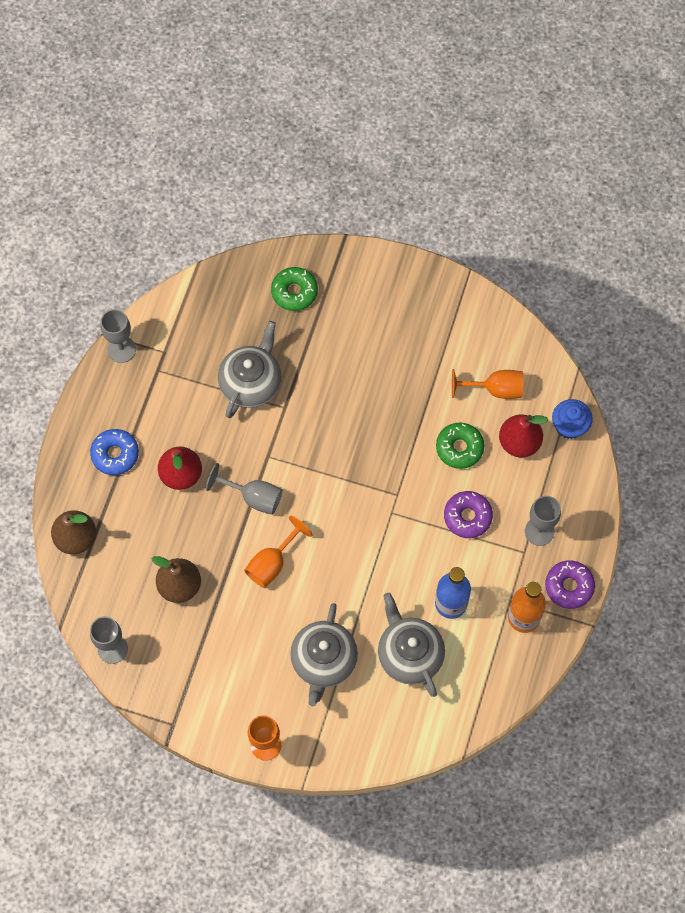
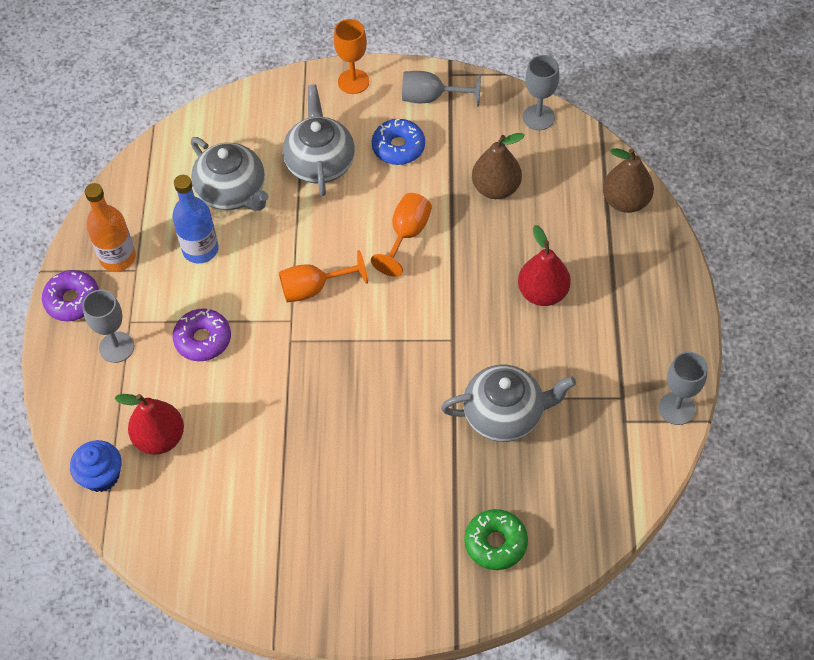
camera: 165 degrees right, 10 degrees down
blue donut [90,429,139,475] -> blue donut moved to [372,119,425,165]
grey goblet [206,463,282,515] -> grey goblet moved to [402,71,481,107]
grey teapot [218,321,282,418] -> grey teapot turned 105 degrees counterclockwise [441,365,576,442]
green donut [436,422,484,469] -> none
orange goblet [452,369,523,399] -> orange goblet moved to [279,250,368,302]

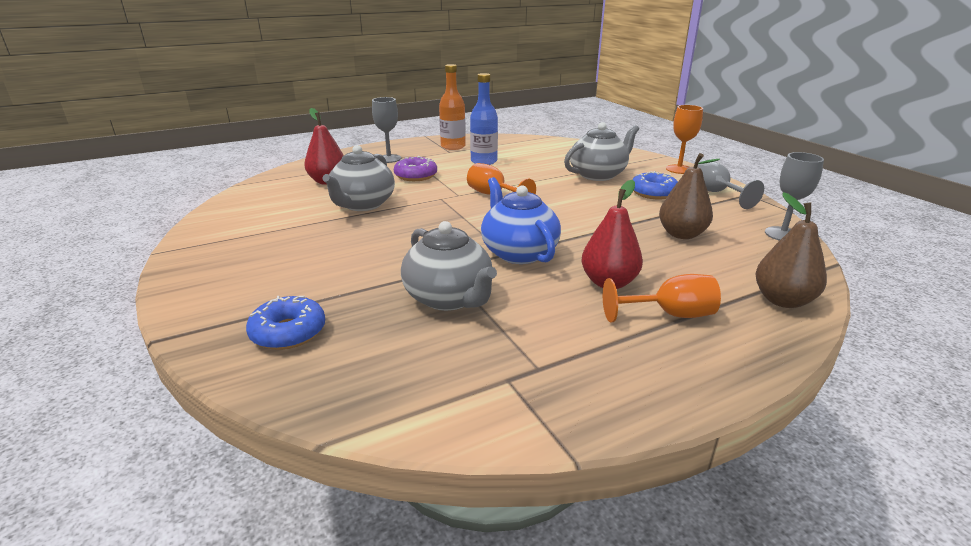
camera: 60 degrees right, 30 degrees down
purple donut [42,270,99,321] -> none
blue cupcake [70,440,122,492] -> none
grey teapot [191,137,269,211] -> grey teapot moved to [322,145,395,211]
orange goblet [371,193,432,277] -> orange goblet moved to [603,274,721,322]
green donut [464,509,528,570] -> blue donut [246,296,325,350]
grey goblet [659,352,708,425] -> none
none -> blue teapot [481,177,561,264]

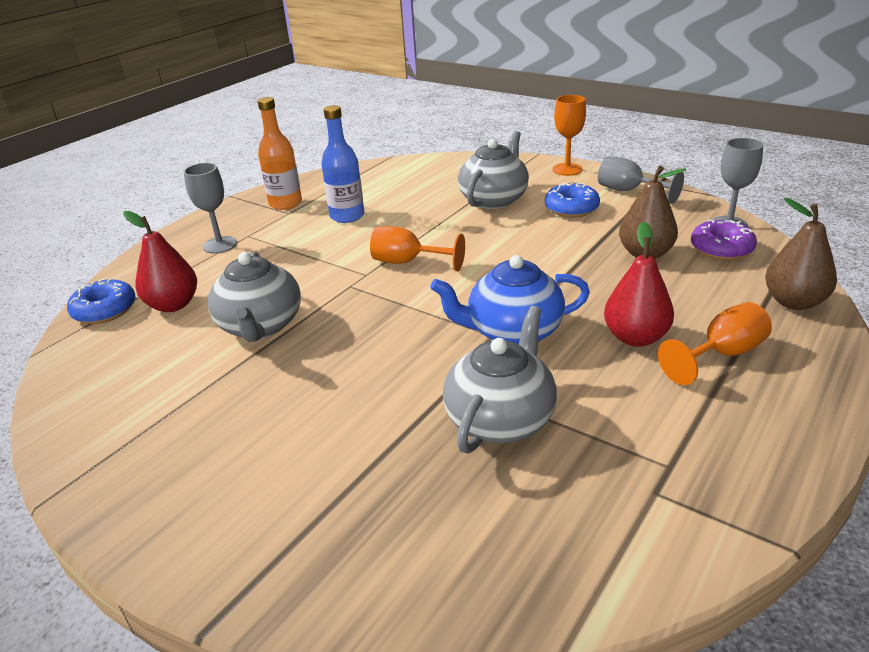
camera: 25 degrees left, 5 degrees up
blue donut [246,296,325,350] -> blue donut moved to [67,278,136,324]
purple donut [394,156,437,181] -> purple donut moved to [691,219,757,260]
grey teapot [401,221,497,311] -> grey teapot turned 90 degrees counterclockwise [443,306,557,454]
blue teapot [481,177,561,264] -> blue teapot turned 45 degrees counterclockwise [430,255,590,345]

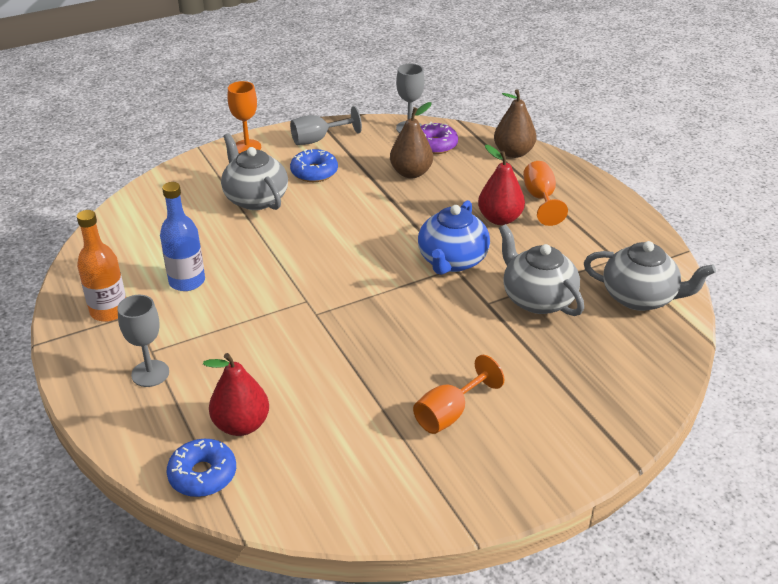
camera: 65 degrees left, 5 degrees up
grey teapot [208,251,301,342] -> grey teapot moved to [584,241,716,311]
orange goblet [370,226,465,271] -> orange goblet moved to [413,355,505,434]

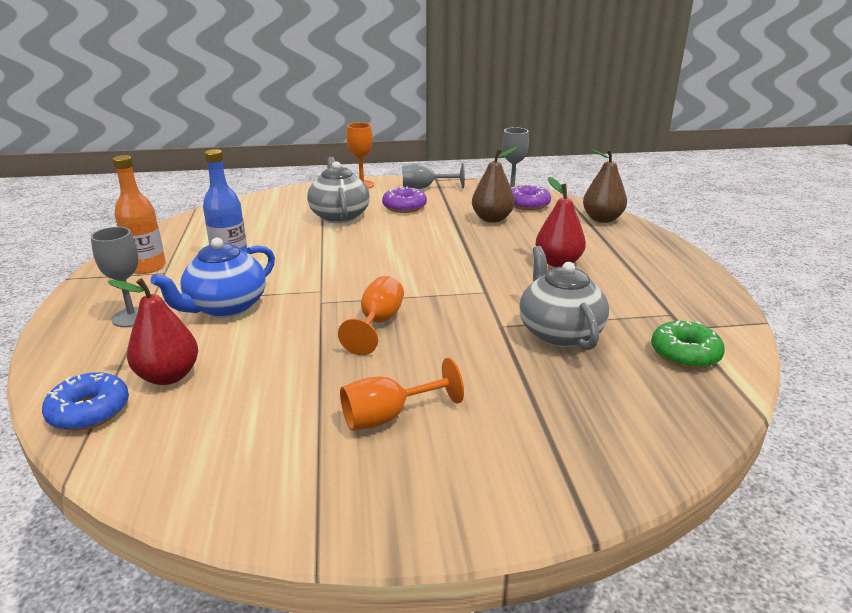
camera: 20 degrees right, 10 degrees down
blue donut [290,149,338,182] -> purple donut [382,186,427,213]
blue teapot [418,200,490,275] -> blue teapot moved to [150,238,275,318]
orange goblet [523,161,568,226] -> orange goblet moved to [338,276,404,355]
grey teapot [584,241,716,311] -> green donut [651,320,725,369]

